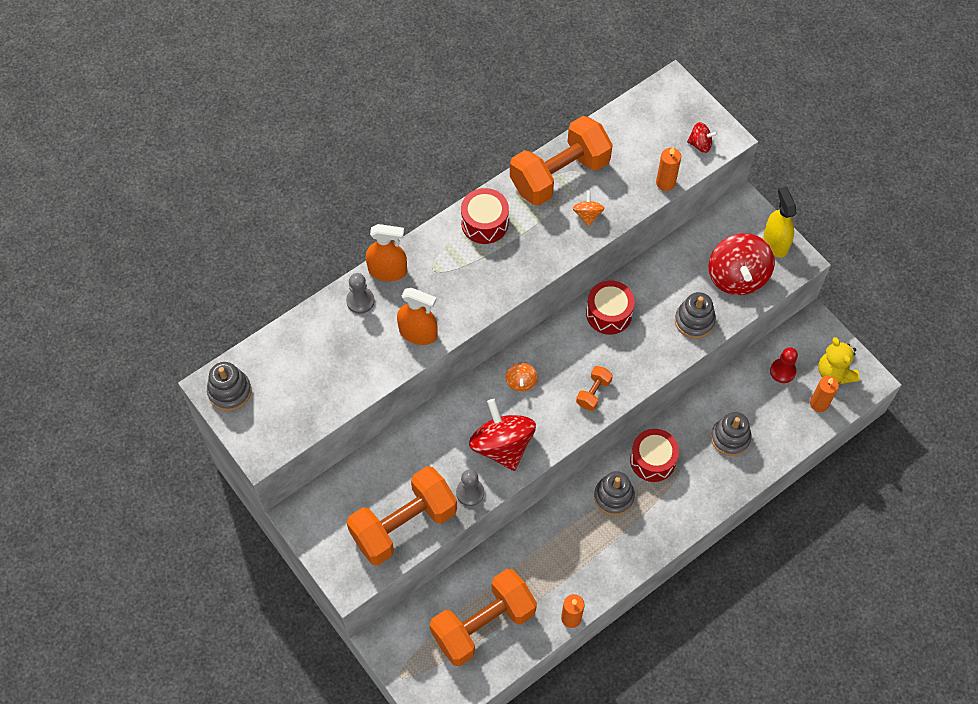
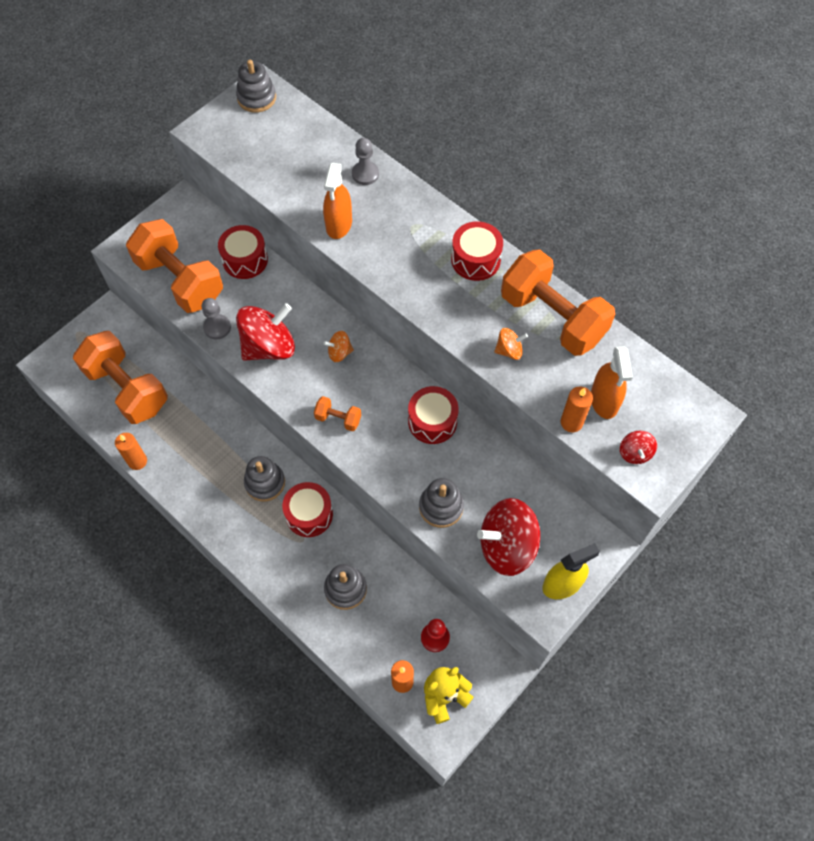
camera: 80 degrees right, 0 degrees up
orange spray bottle [366,224,407,281] -> orange spray bottle moved to [591,346,633,419]
none -> red drum [218,225,268,279]

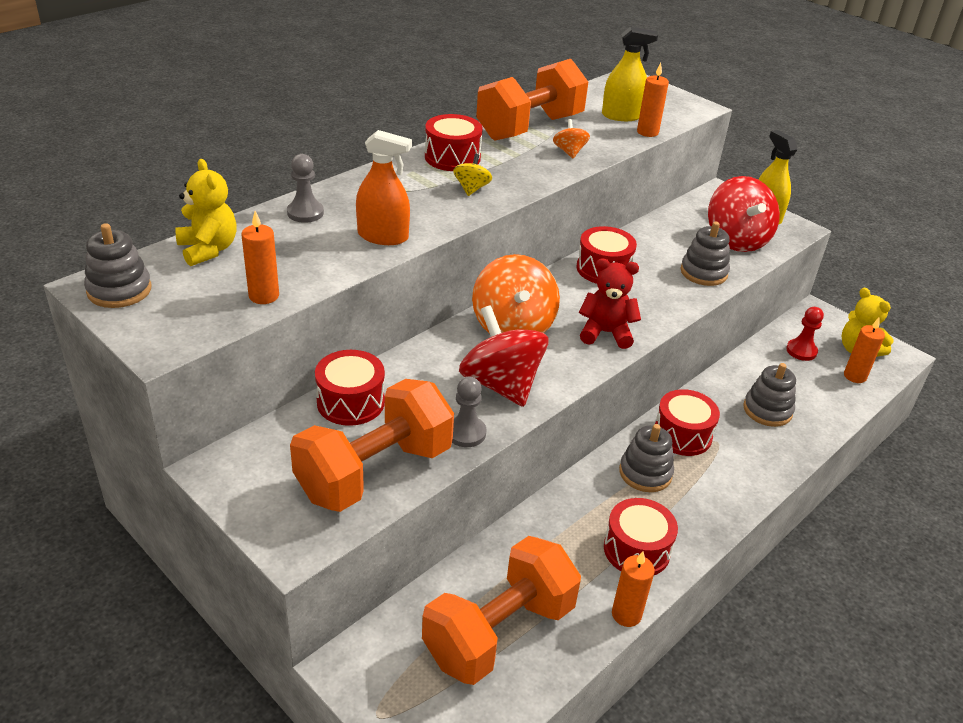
camera: 90 degrees left, 25 degrees down
orange dumbbell [314,396,361,432] -> red teddy bear [579,258,641,349]
orange spinning top [323,331,354,362] -> orange spinning top [472,254,560,334], size x2.13
orange spray bottle [591,346,633,419] -> yellow spray bottle [602,27,658,121]
red spinning top [620,431,657,464] -> none
none -> yellow teddy bear [175,159,237,266]
none -> orange candle [241,211,279,304]
none -> yellow spinning top [453,154,492,196]
none -> red drum [604,498,678,575]

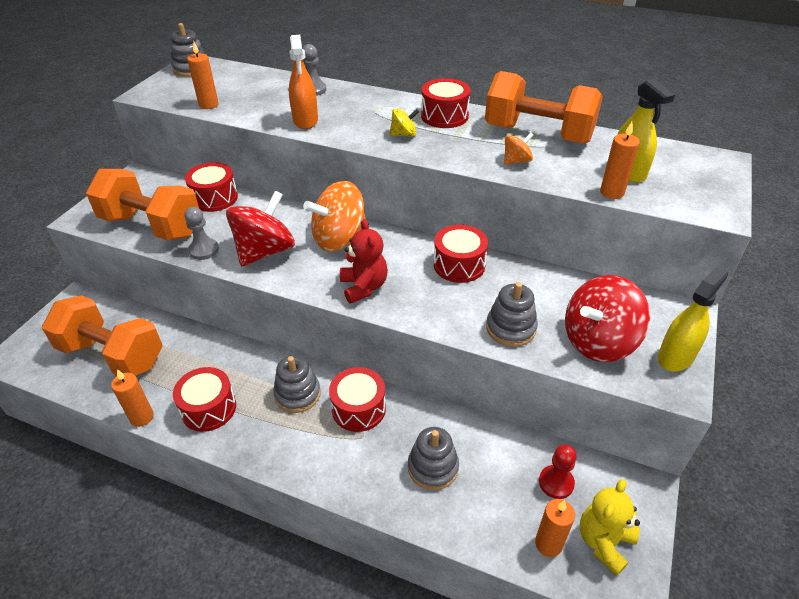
camera: 70 degrees right, 5 degrees up
yellow teddy bear [175,159,237,266] -> none

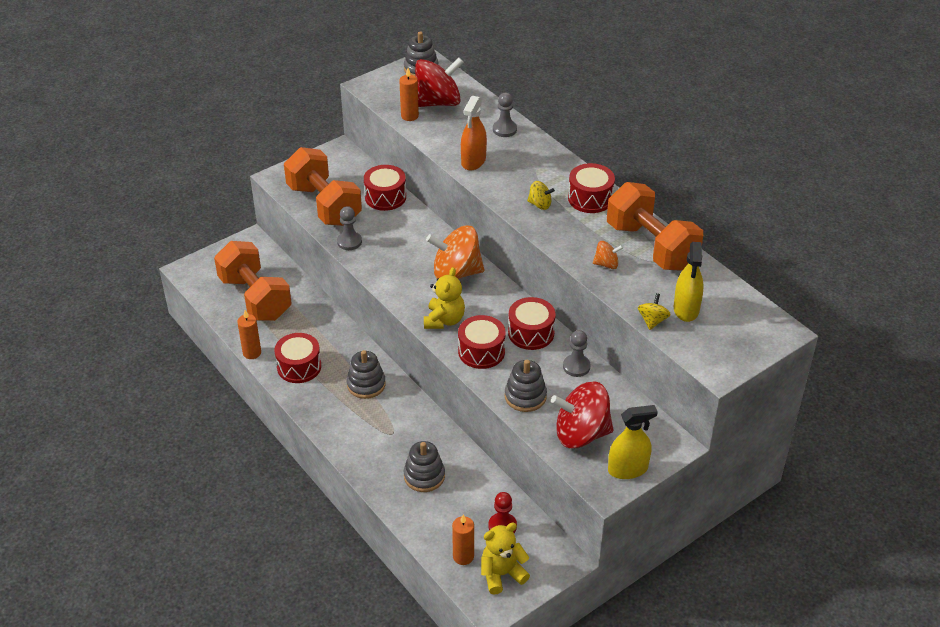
camera: 30 degrees right, 0 degrees up
red spinning top [226,190,295,266] -> red spinning top moved to [415,57,463,107]
red drum [329,367,386,432] -> red drum moved to [458,315,506,369]
red teddy bear [340,219,388,304] -> yellow teddy bear [424,267,465,329]
orange candle [600,122,640,199] -> yellow spinning top [638,293,671,330]
none -> grey pawn [563,330,591,377]

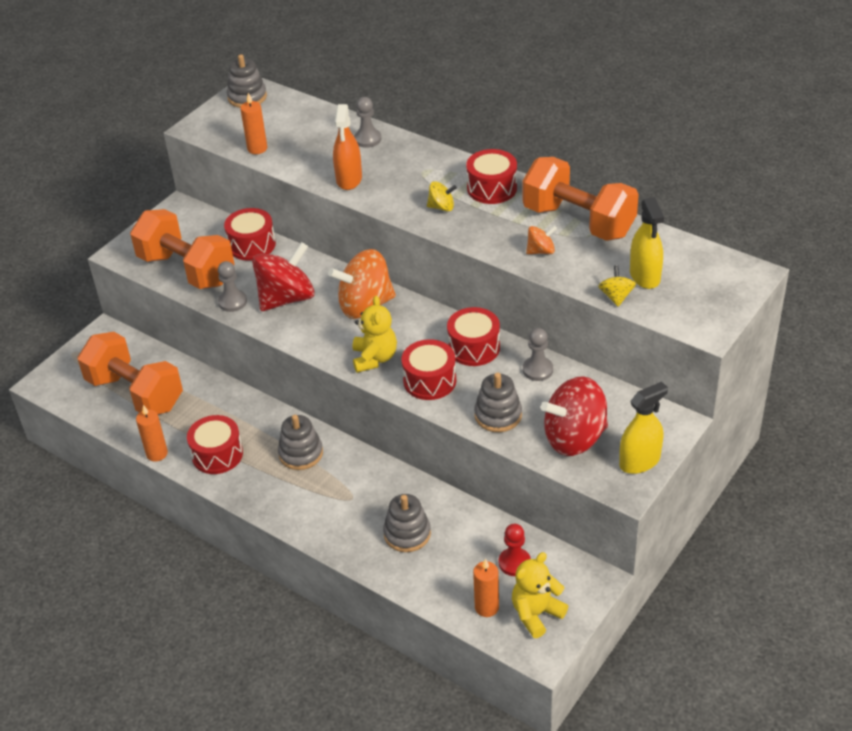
camera: 15 degrees left, 0 degrees up
red spinning top [415,57,463,107] -> red spinning top moved to [252,242,315,311]

